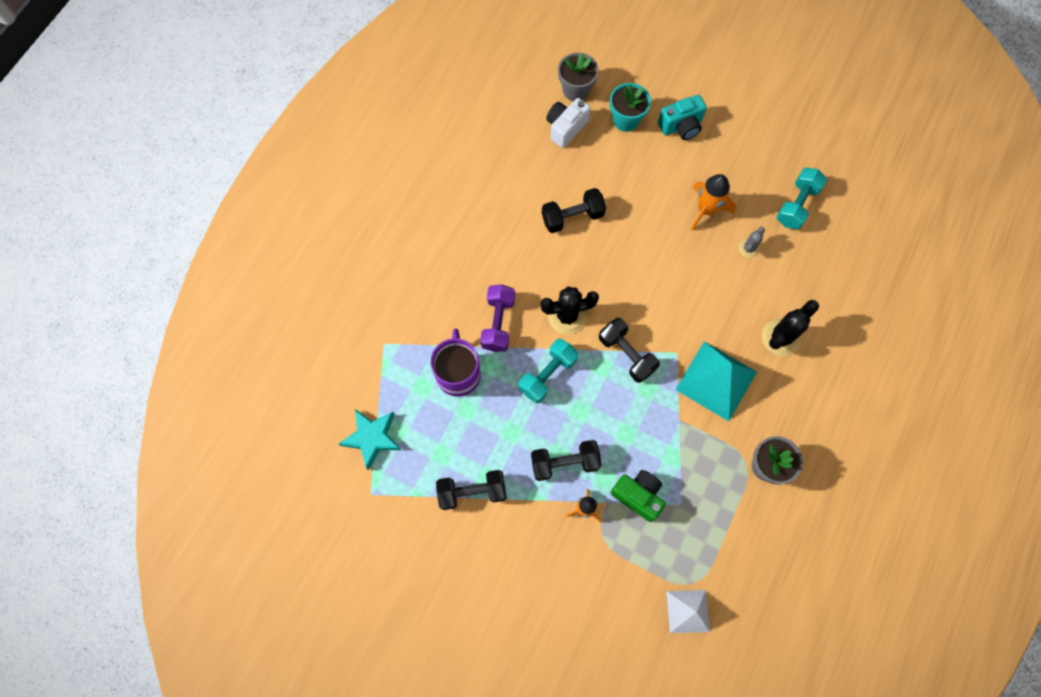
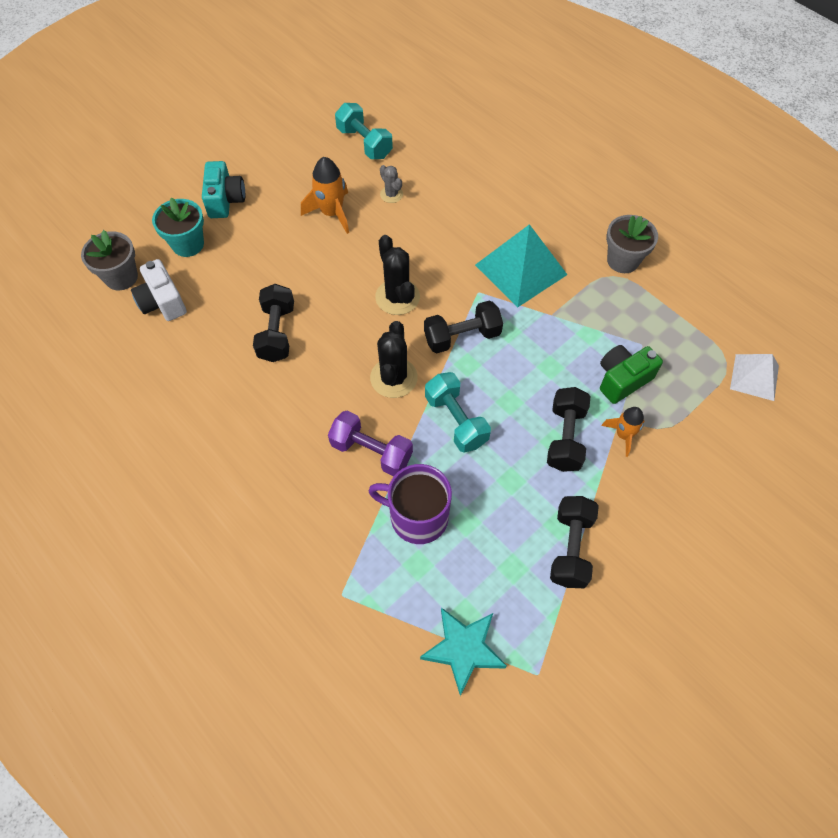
camera: 70 degrees left, 10 degrees down
black cactus [761,300,819,356] -> black cactus moved to [375,235,420,315]

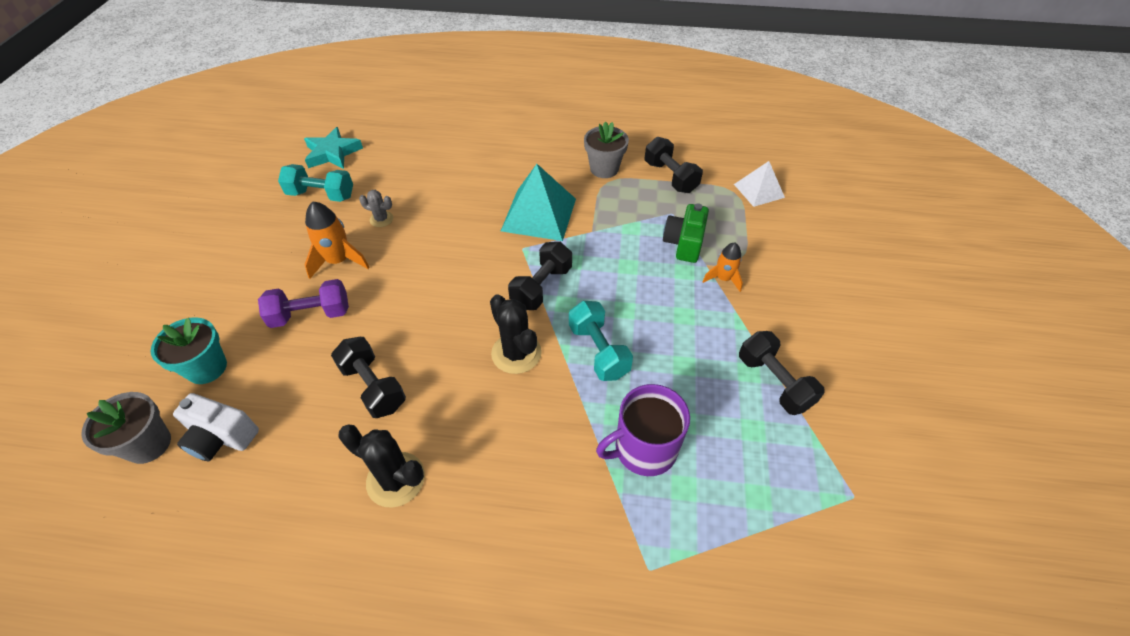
camera: 40 degrees left, 10 degrees down
turquoise camera [202,161,245,218] -> none
purple dumbbell [328,411,413,476] -> purple dumbbell moved to [258,279,349,328]
black cactus [375,235,420,315] -> black cactus moved to [338,424,425,508]
turquoise star [420,607,507,696] -> turquoise star moved to [304,127,363,169]
turquoise dumbbell [425,372,491,453] -> turquoise dumbbell turned 45 degrees clockwise [569,301,633,381]
black dumbbell [547,387,590,472] -> black dumbbell moved to [645,137,703,193]

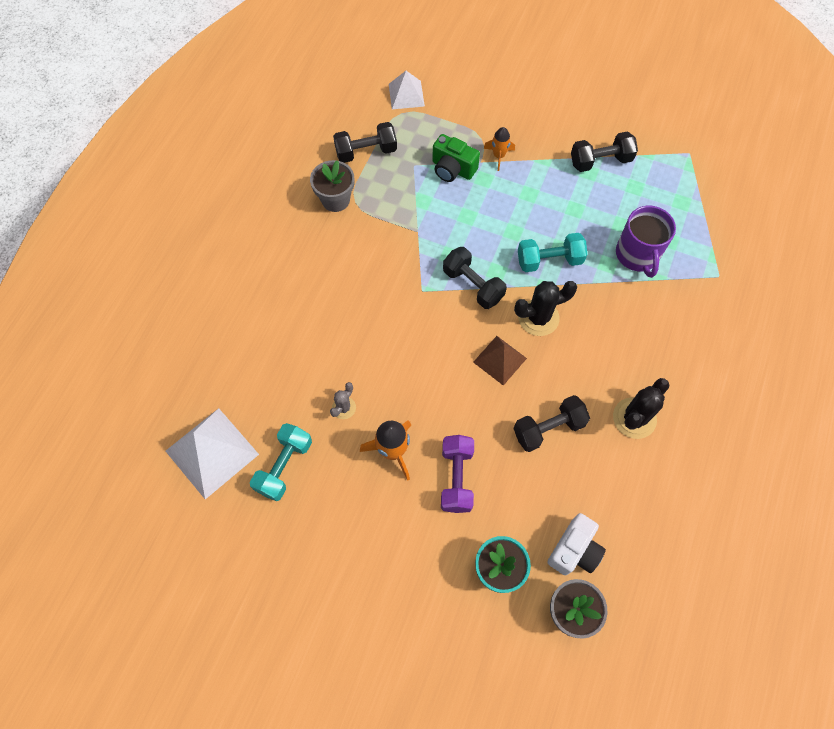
camera: 75 degrees left, 15 degrees up
turquoise star [304,127,363,169] -> white pyramid [166,408,259,499]
turquoise pyramid [501,164,576,241] -> none
none -> brown pyramid [473,336,527,386]

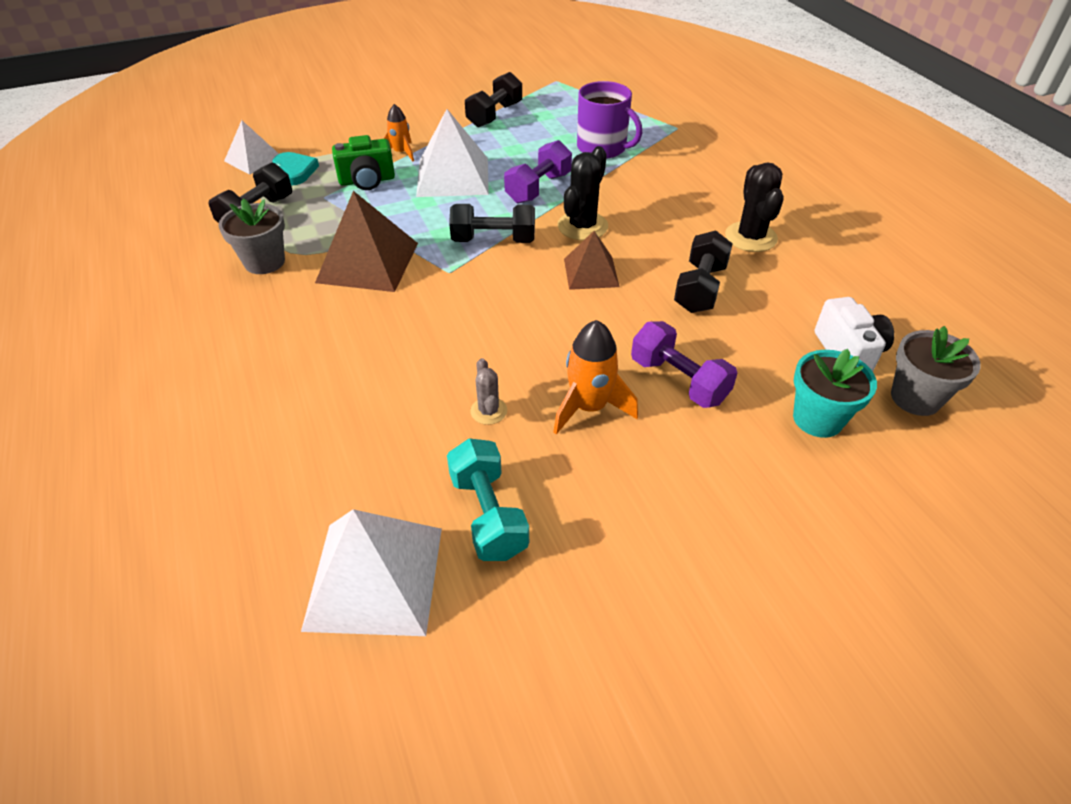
camera: 45 degrees left, 20 degrees down
turquoise dumbbell [518,233,587,272] -> purple dumbbell [504,140,572,204]
none -> turquoise heart [273,152,319,186]
none -> brown pyramid [315,191,418,292]
none -> white pyramid [416,109,489,197]

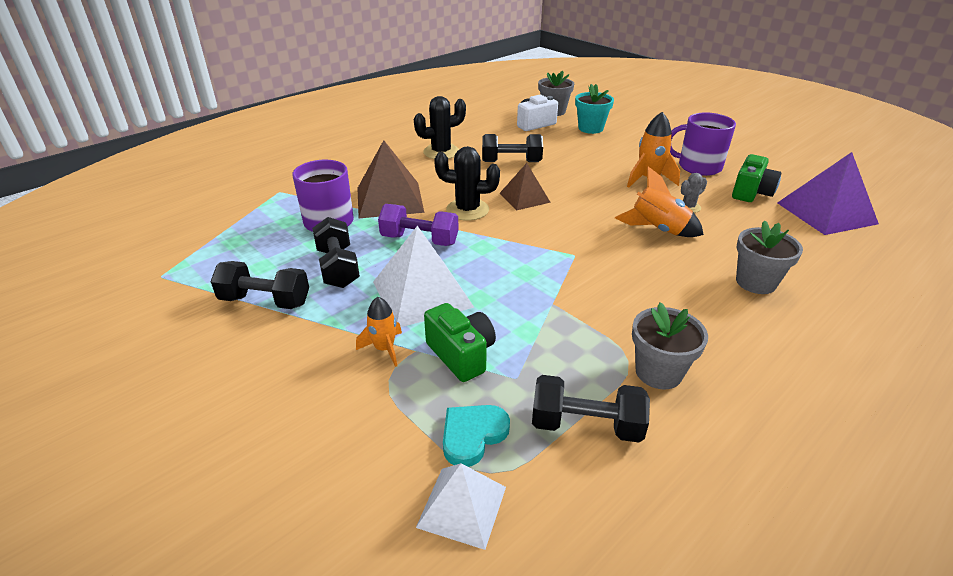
camera: 110 degrees left, 10 degrees down
white pyramid [301,509,442,636] -> purple pyramid [777,152,879,235]
brown pyramid [315,191,418,292] -> brown pyramid moved to [358,140,424,218]
turquoise dumbbell [447,438,529,561] -> green camera [732,154,782,202]
black dumbbell [449,204,535,243] -> black dumbbell moved to [312,217,360,288]
purple dumbbell [631,321,737,408] -> none
none -> orange rocket [615,167,704,237]
none -> purple mug [670,112,736,176]
none -> grey flower pot [736,220,803,294]

